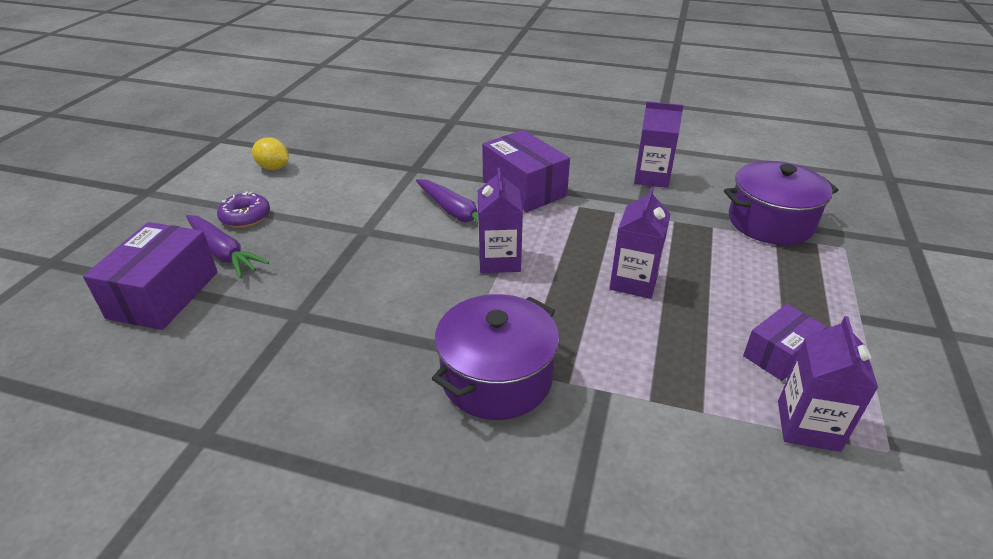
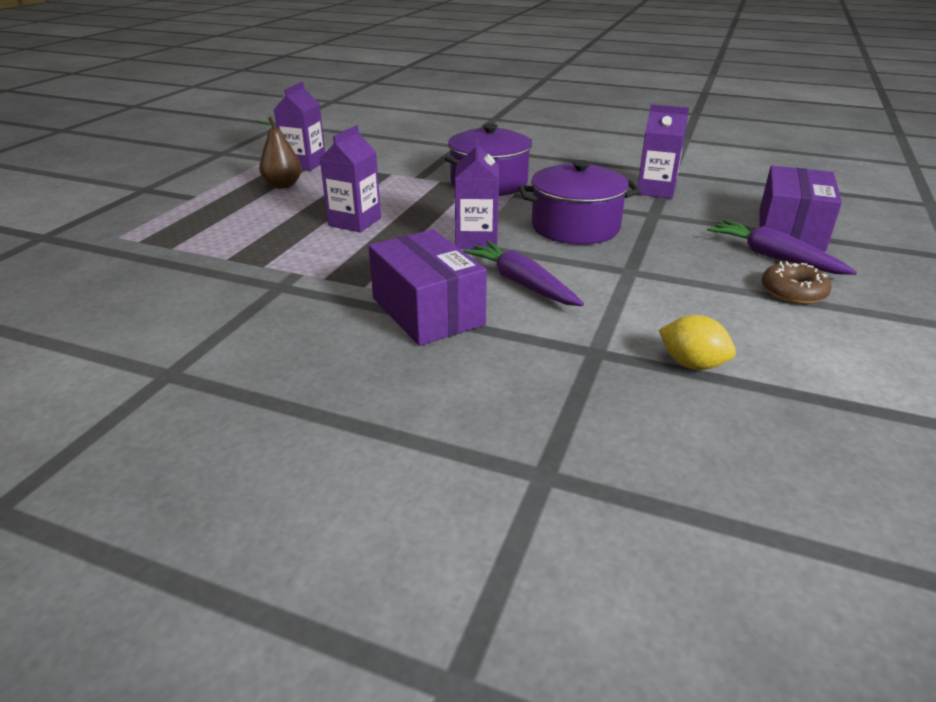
camera: 175 degrees left, 5 degrees down
purple donut [217,191,270,228] -> brown donut [762,261,832,304]
yellow lemon [252,137,289,170] -> yellow lemon moved to [659,315,736,370]
purple carton [634,101,683,188] -> purple carton moved to [637,104,689,199]
purple pot [724,161,839,245] -> purple pot moved to [518,160,641,245]
purple box [743,304,827,381] -> brown pear [256,116,302,188]

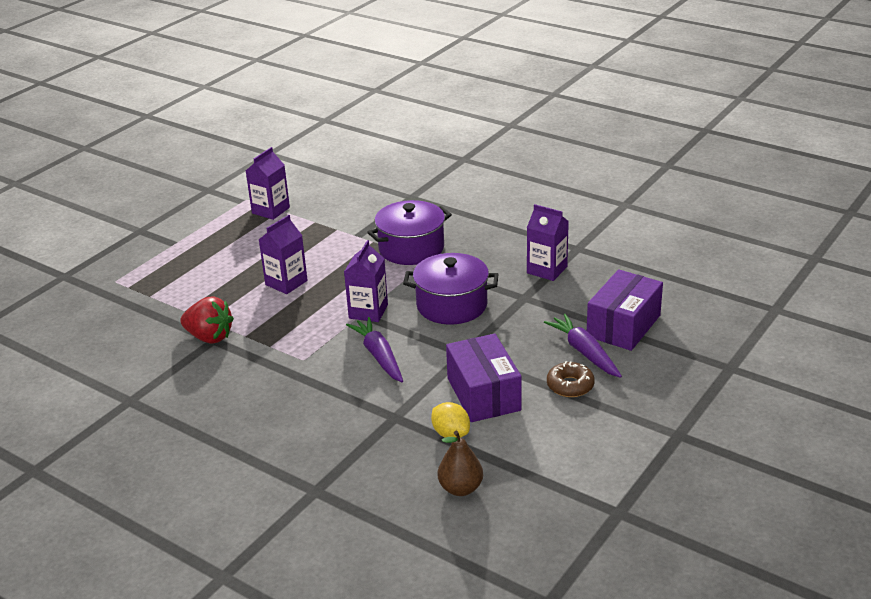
camera: 15 degrees right, 0 degrees up
brown pear [256,116,302,188] -> brown pear moved to [438,431,483,496]
purple box [368,229,487,346] -> purple box moved to [446,334,521,422]
none -> red strawberry [180,296,234,344]

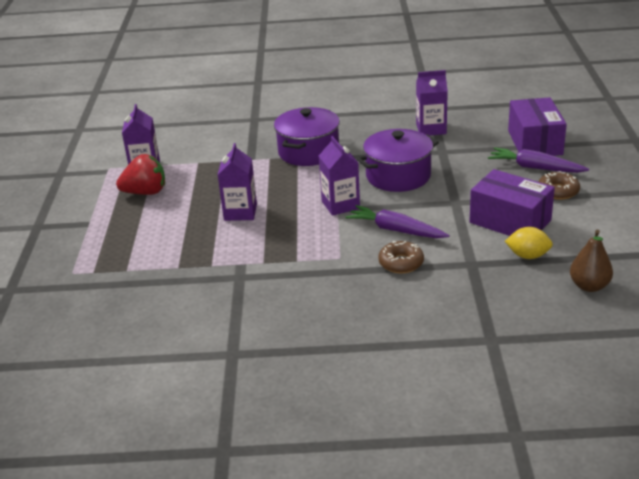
camera: 35 degrees left, 0 degrees up
red strawberry [180,296,234,344] -> red strawberry moved to [116,154,165,195]
none -> brown donut [378,241,424,274]

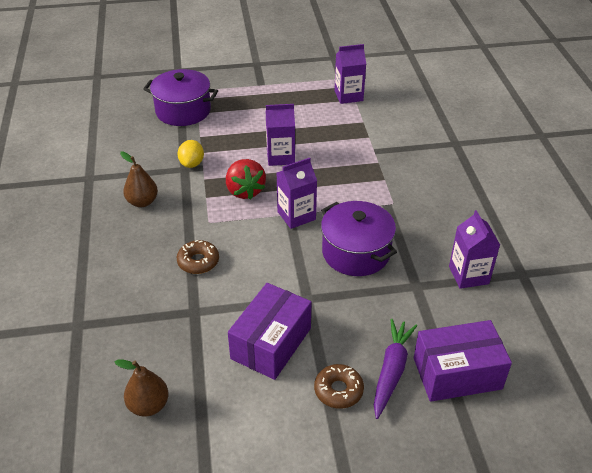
camera: 80 degrees right, 10 degrees up
red strawberry [116,154,165,195] -> red strawberry moved to [226,159,266,200]
purple pot [274,107,340,166] -> purple pot moved to [143,69,218,126]
purple carrot [345,205,449,238] -> none
yellow lemon [505,227,553,259] -> yellow lemon moved to [177,140,204,168]
none -> brown pear [120,151,158,207]

